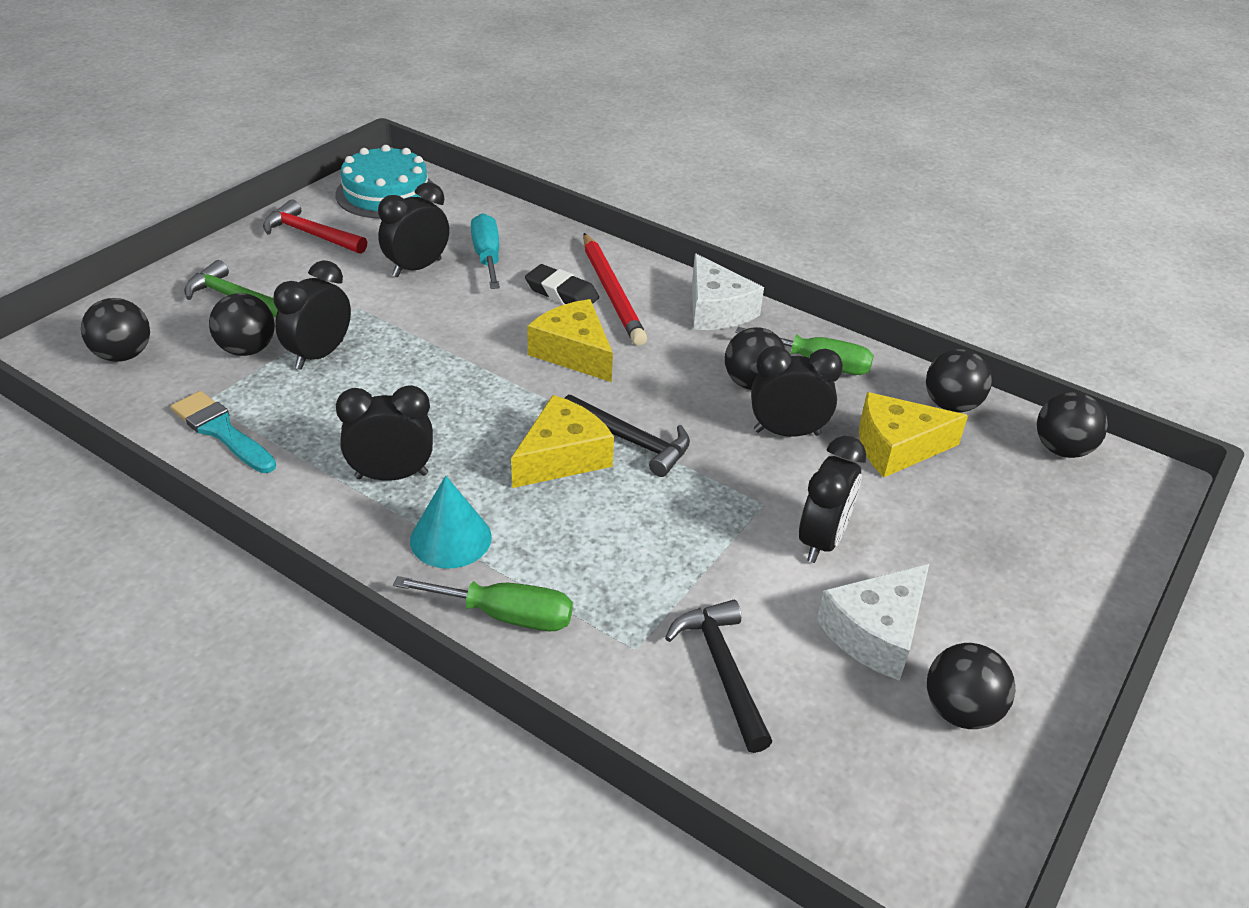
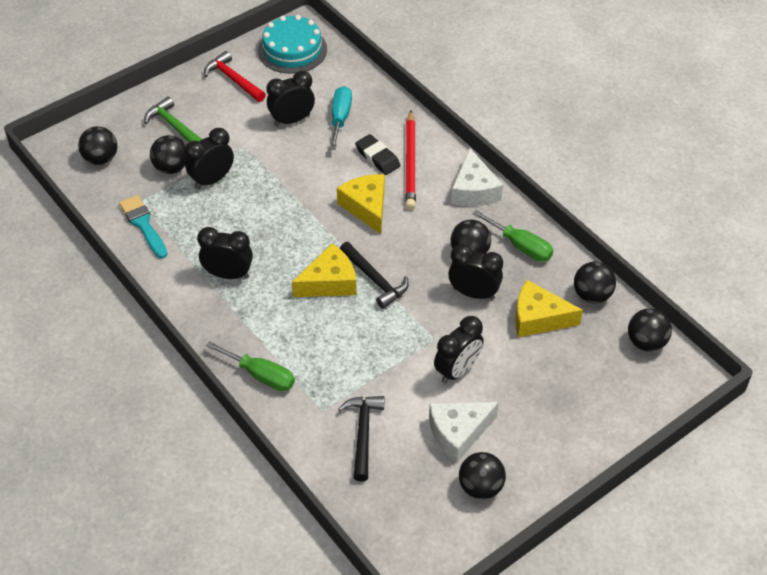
camera: 20 degrees right, 10 degrees up
turquoise cone [410,476,492,569] -> none

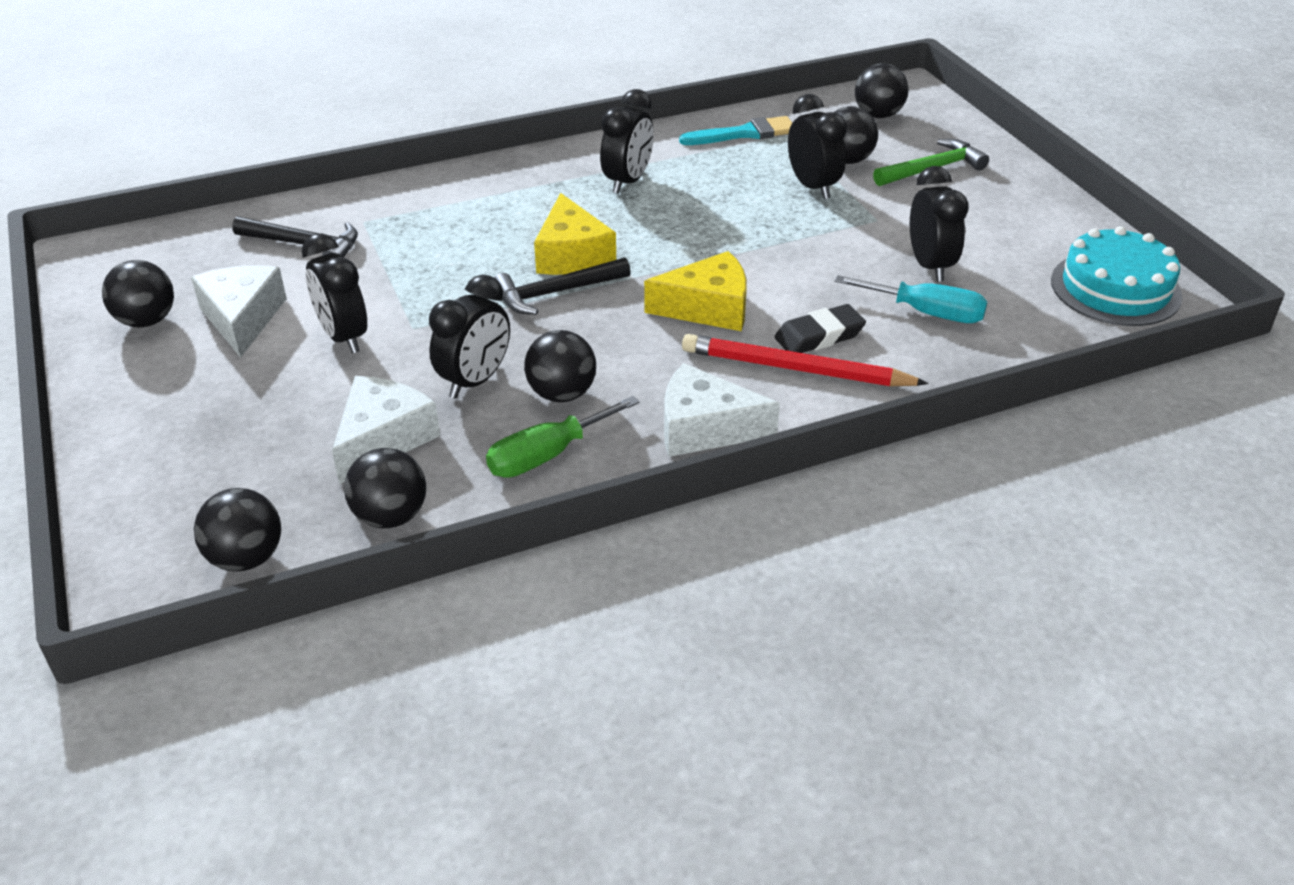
camera: 105 degrees right, 10 degrees down
red hammer [204,51,266,102] -> none
green screwdriver [206,341,295,391] -> none
yellow cheese [515,280,583,337] -> white cheese [332,376,440,484]

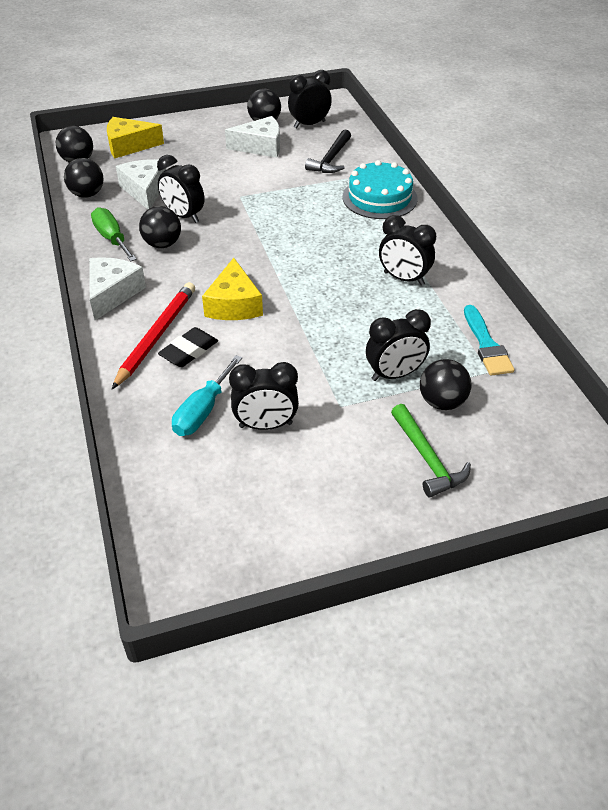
camera: 95 degrees right, 5 degrees up
black clock [302,233,367,354] -> black clock moved to [288,70,332,128]
white cheese [332,376,440,484] -> white cheese turned 135 degrees counterclockwise [116,159,166,209]
black hammer [494,258,631,315] -> none
yellow cheese [534,193,616,275] -> yellow cheese moved to [107,117,164,158]
black eraser [775,304,866,353] -> black eraser turned 60 degrees clockwise [158,327,218,367]
black ball [855,63,909,118] -> none
turquoise cake [1051,226,1182,326] -> turquoise cake moved to [342,160,418,219]

